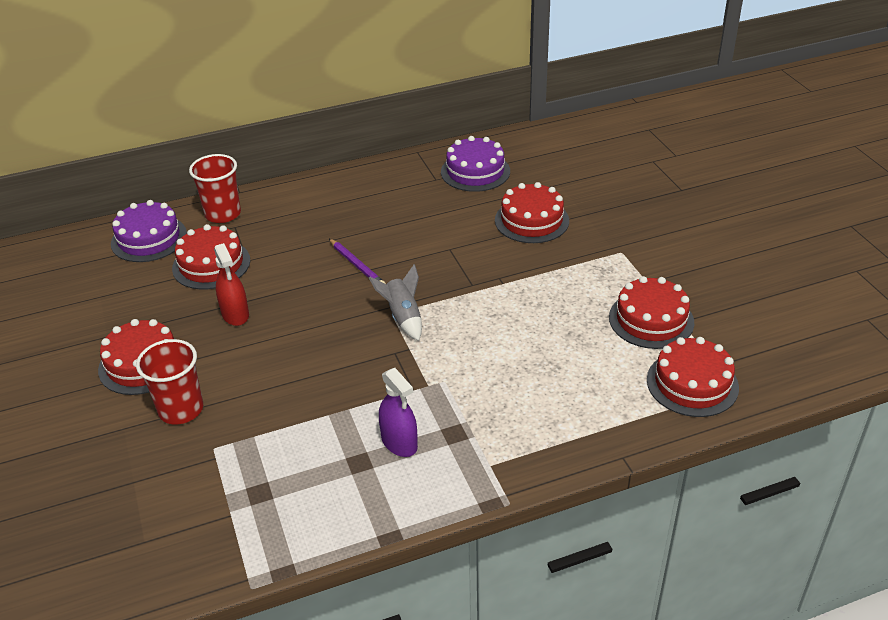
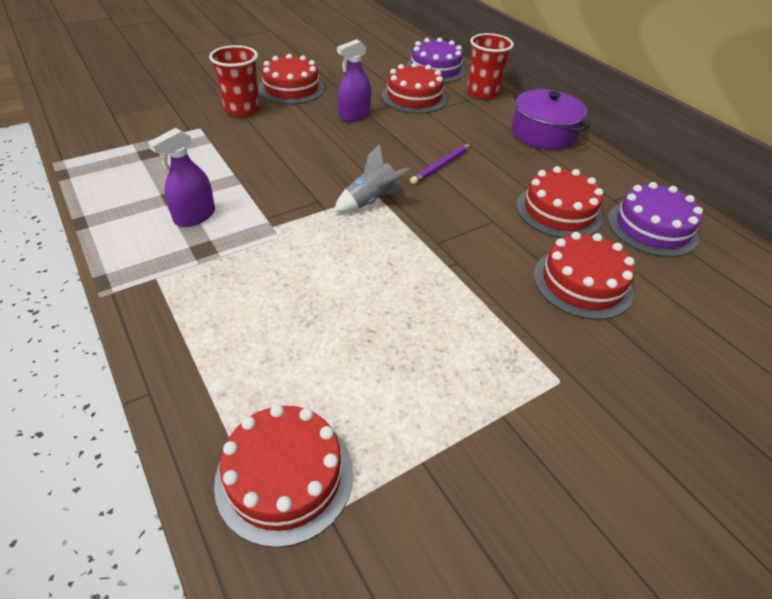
camera: 75 degrees right, 5 degrees up
red spray bottle [214,243,249,326] -> purple spray bottle [337,39,371,122]
red cake [609,276,694,349] -> red cake moved to [516,166,603,238]
none -> purple pot [512,89,590,150]

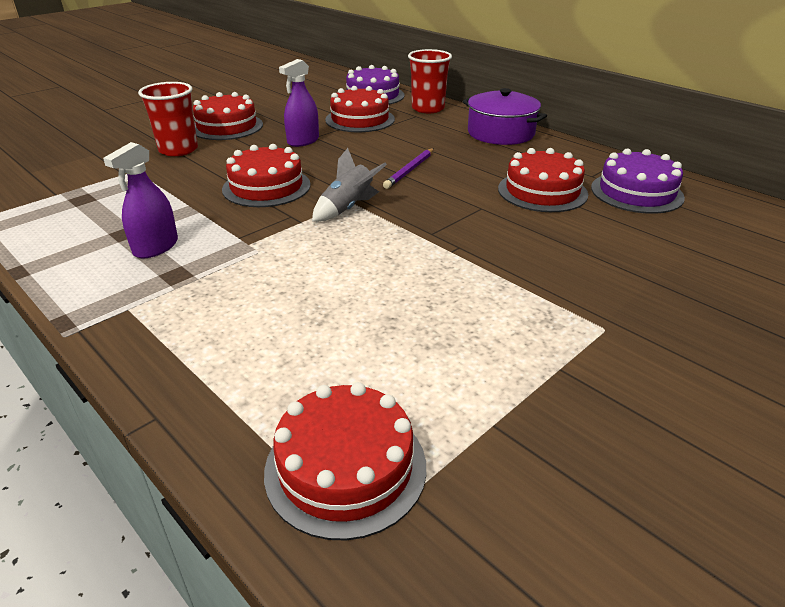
camera: 10 degrees left, 10 degrees down
red cake [533,232,635,320] -> red cake moved to [222,144,310,207]

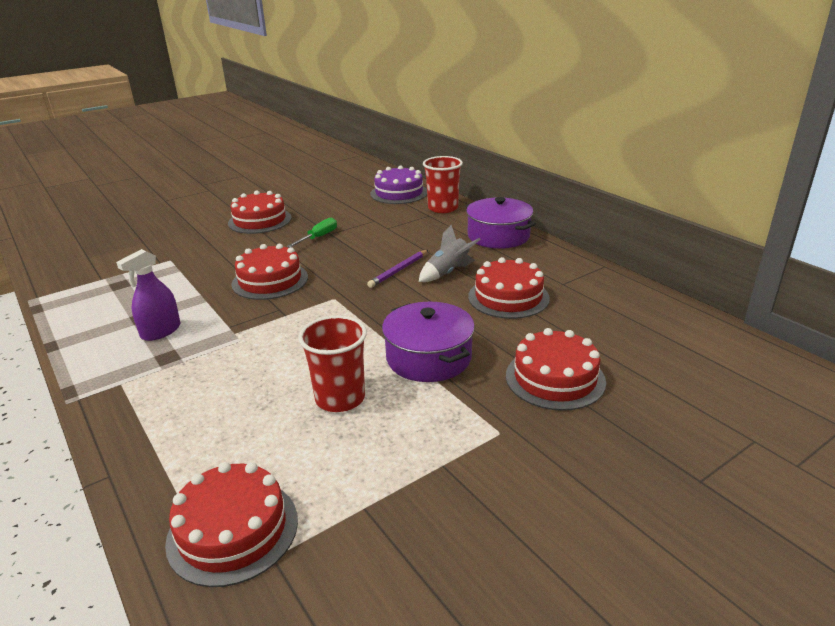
camera: 10 degrees right, 5 degrees down
red cup [138,82,198,156] -> red cup moved to [298,315,367,412]
purple spray bottle [279,59,319,147] -> green screwdriver [287,218,337,248]
grey rocket [312,148,387,222] -> grey rocket moved to [419,225,481,282]
red cake [325,86,395,132] -> red cake moved to [506,328,606,411]
purple cake [591,149,685,214] -> none
none -> purple pot [382,302,475,382]

